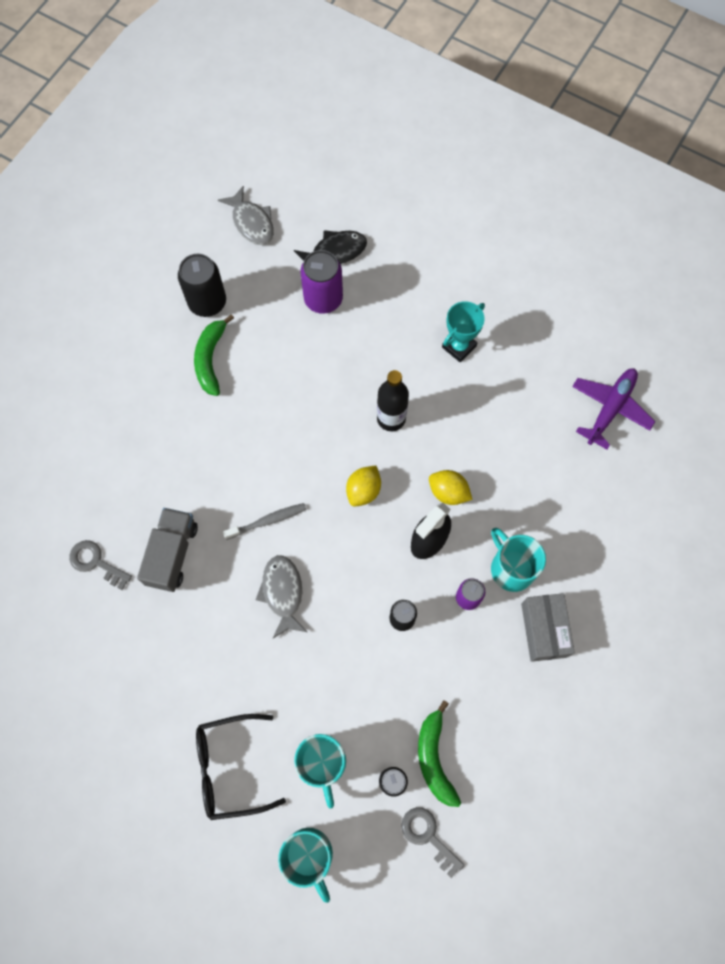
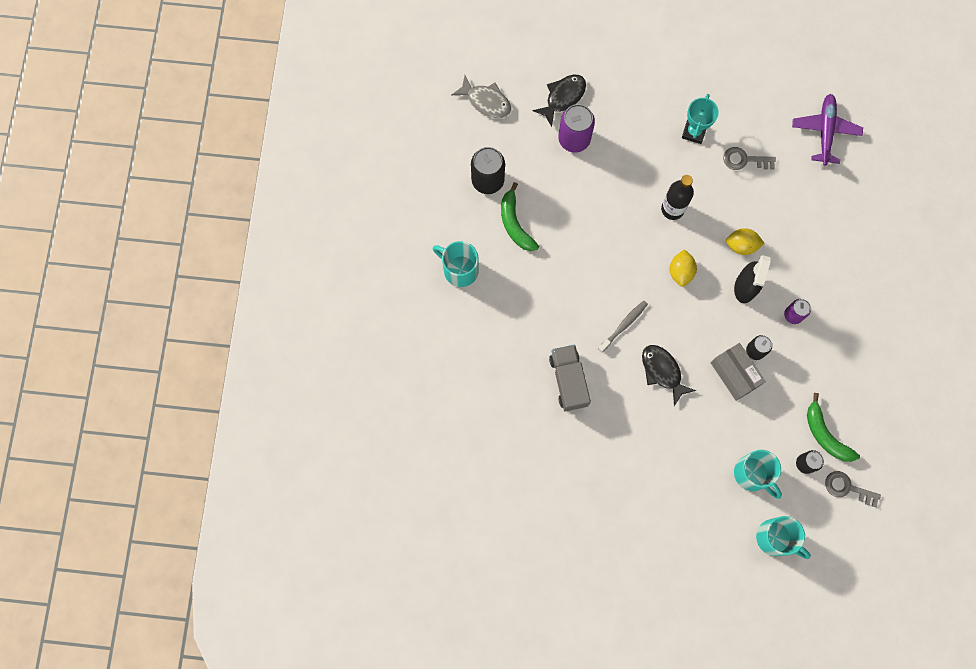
camera: 25 degrees left, 5 degrees up
grey key [69,540,132,590] -> grey key moved to [723,147,776,170]
black glasses [196,714,286,820] -> none
grey fish [256,555,307,638] -> black fish [642,345,696,406]
turquoise mug [491,528,546,592] -> turquoise mug moved to [432,241,479,287]
grey box [521,593,575,662] -> grey box moved to [711,343,766,401]

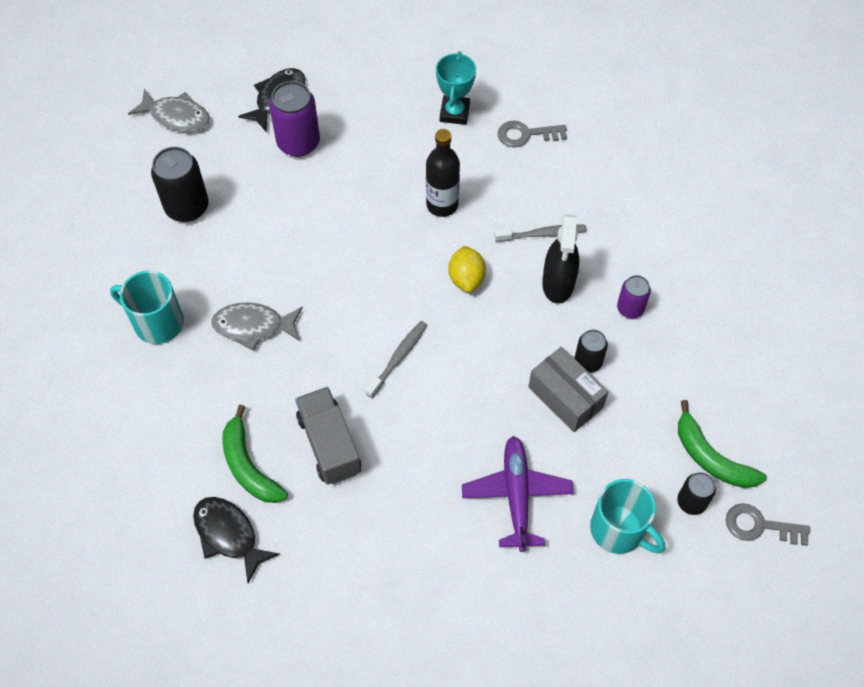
camera: 10 degrees left, 15 degrees down
green banana [501,182,539,251] -> green banana moved to [222,405,288,503]
black fish [642,345,696,406] -> black fish moved to [193,497,280,583]
yellow lemon [726,228,765,255] -> grey toothbrush [494,225,587,242]
turquoise mug [756,516,811,559] -> none
purple plane [792,94,863,165] -> purple plane moved to [462,436,574,552]
none -> grey fish [211,302,303,351]

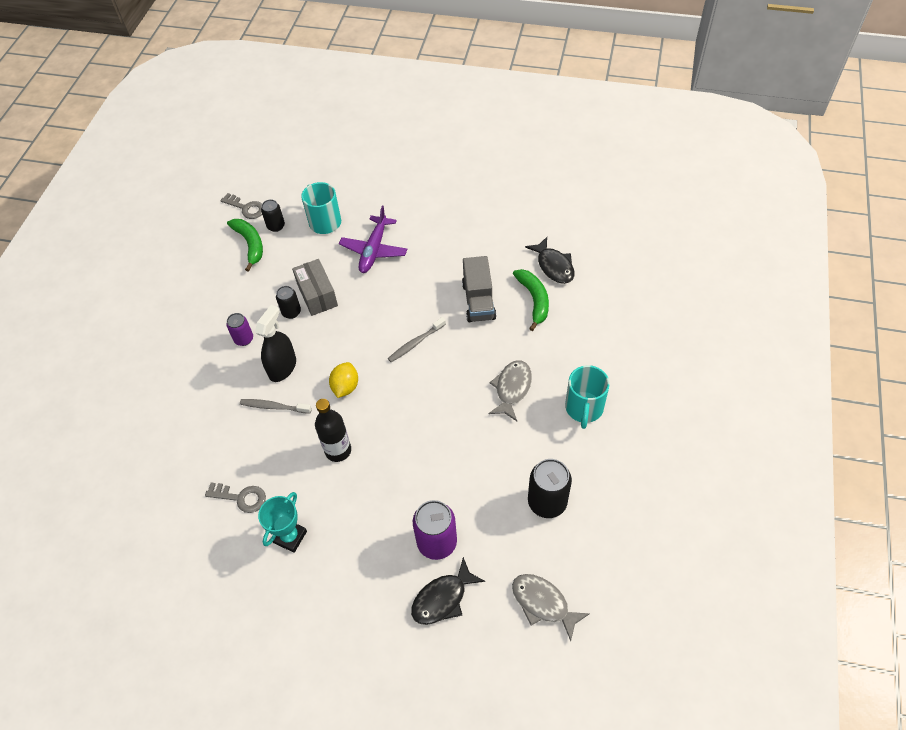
camera: 160 degrees left, 5 degrees down
turquoise mug [110,270,184,344] -> turquoise mug turned 60 degrees clockwise [565,365,610,429]
grey fish [211,302,303,351] -> grey fish turned 90 degrees counterclockwise [489,360,532,421]

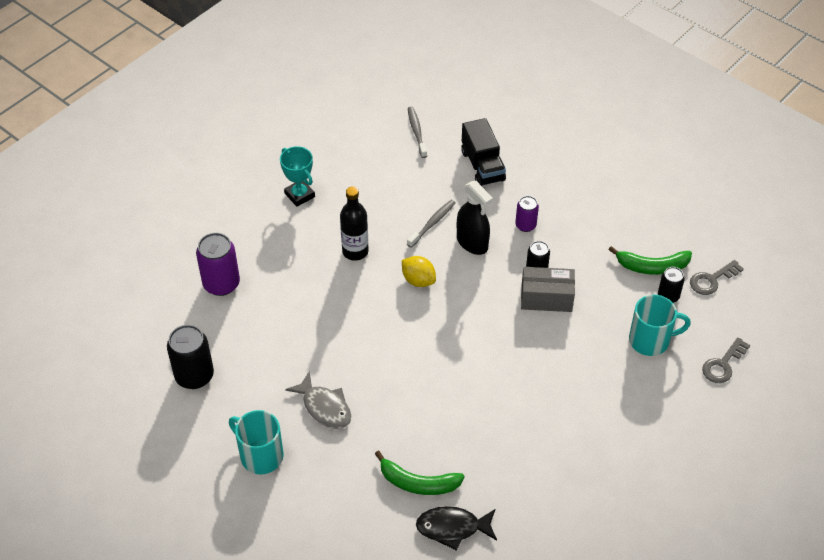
camera: 115 degrees right, 5 degrees down
grey key [205,483,266,513] -> grey key moved to [702,337,750,383]
purple plane [339,206,407,273] -> none
grey toothbrush [388,317,446,362] -> grey toothbrush moved to [408,107,427,158]
black fish [411,557,485,625] -> none
grey truck [462,256,496,322] -> none
grey fish [512,574,590,641] -> none
none -> black truck [461,118,506,186]

